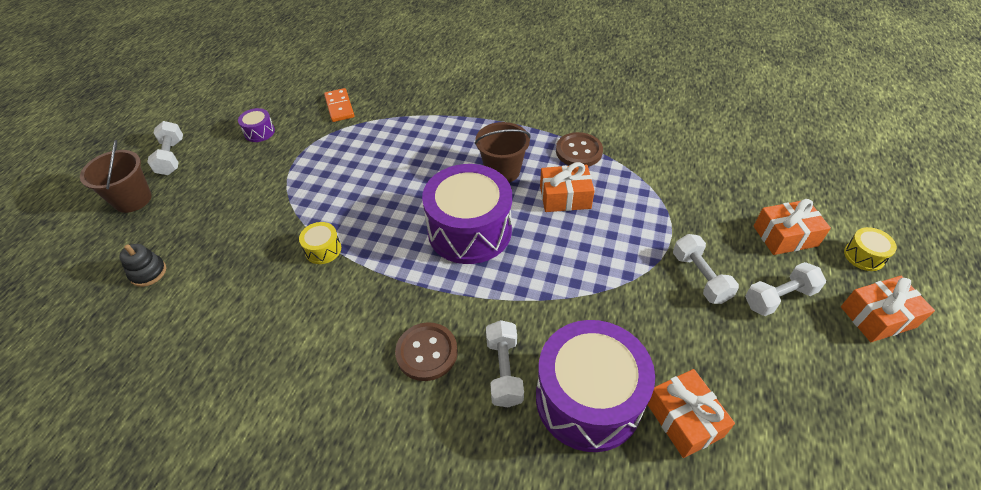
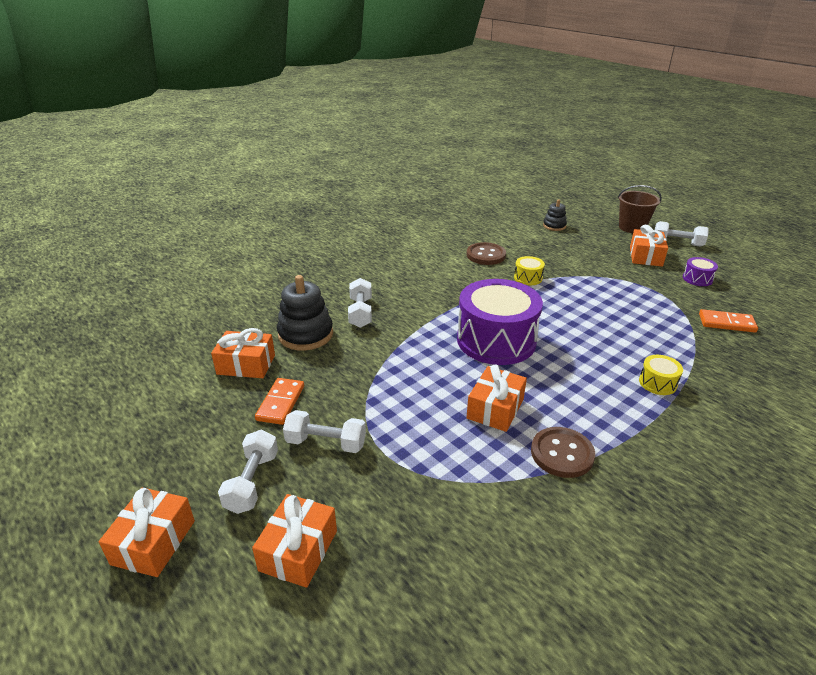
camera: 120 degrees right, 15 degrees down
brown button [395,322,458,381] -> brown button moved to [466,242,506,265]
brown bucket [475,122,531,183] -> none
white dumbbell [486,320,524,407] -> white dumbbell turned 60 degrees clockwise [348,278,372,328]
purple drum [536,320,655,452] -> black stacking toy [277,275,333,350]
yellow drum [844,227,897,271] -> yellow drum moved to [639,355,683,395]
none -> orange domino [255,378,304,425]
none -> orange gift [630,224,668,267]

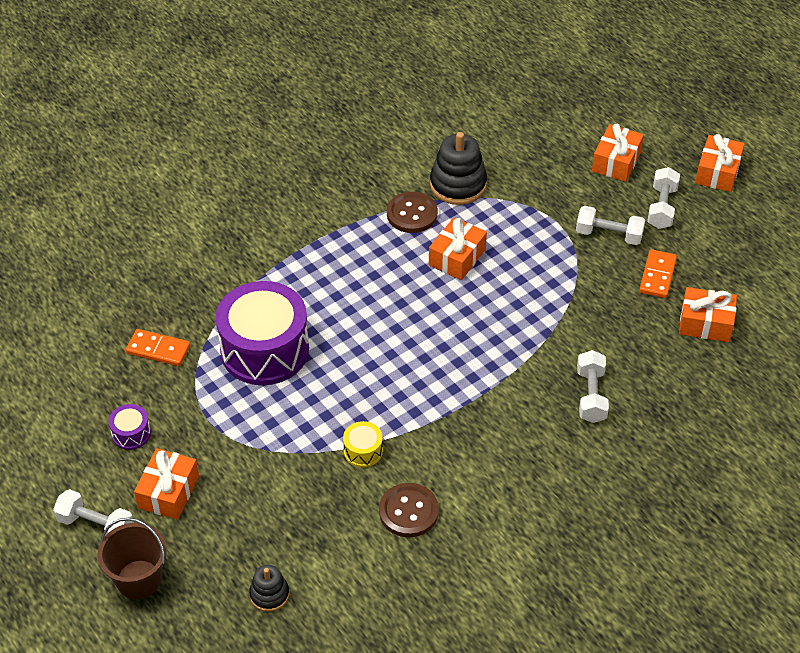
camera: 175 degrees left, 15 degrees up
black stacking toy [277,275,333,350] -> black stacking toy moved to [430,132,487,205]
purple drum [457,279,543,365] -> purple drum moved to [216,281,309,385]
yellow drum [639,355,683,395] -> none

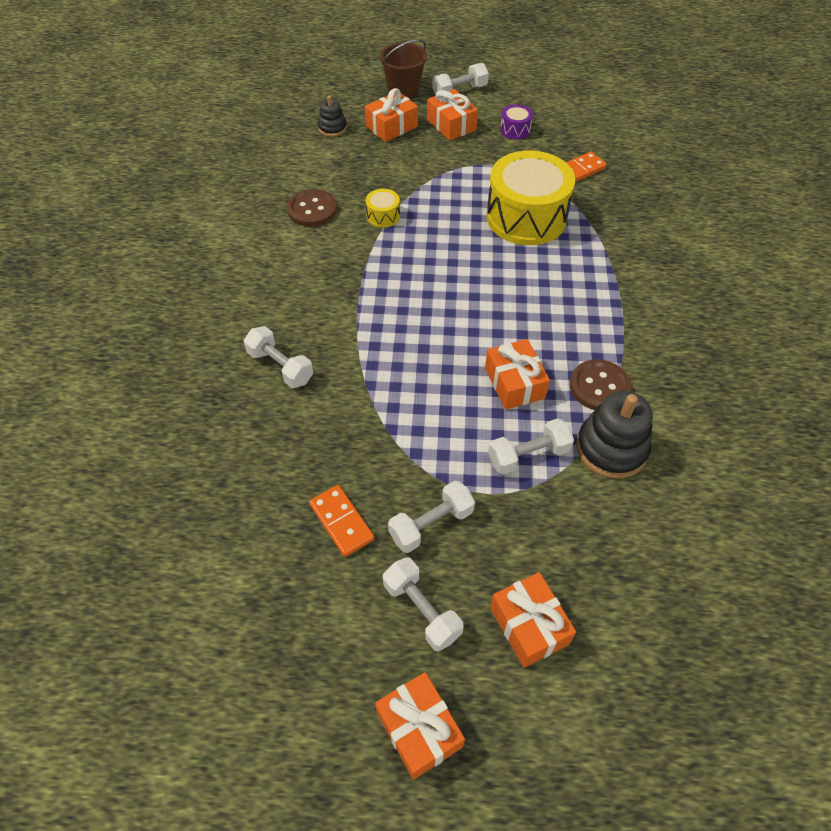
camera: 130 degrees right, 5 degrees up
purple drum [216,281,309,385] -> yellow drum [486,150,575,245]
orange gift [679,287,737,342] -> orange gift moved to [365,88,418,142]
none -> white dumbbell [488,418,574,475]

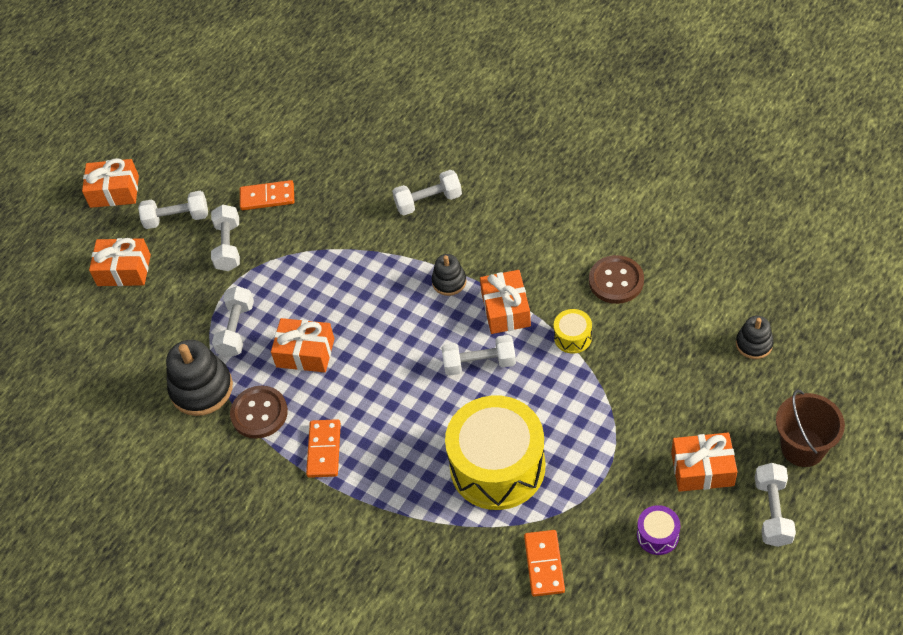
camera: 125 degrees right, 0 degrees up
orange gift [365,88,418,142] -> orange gift moved to [480,270,531,334]
none -> orange domino [306,419,341,478]
none -> black stacking toy [432,254,466,296]
none -> white dumbbell [441,335,516,376]

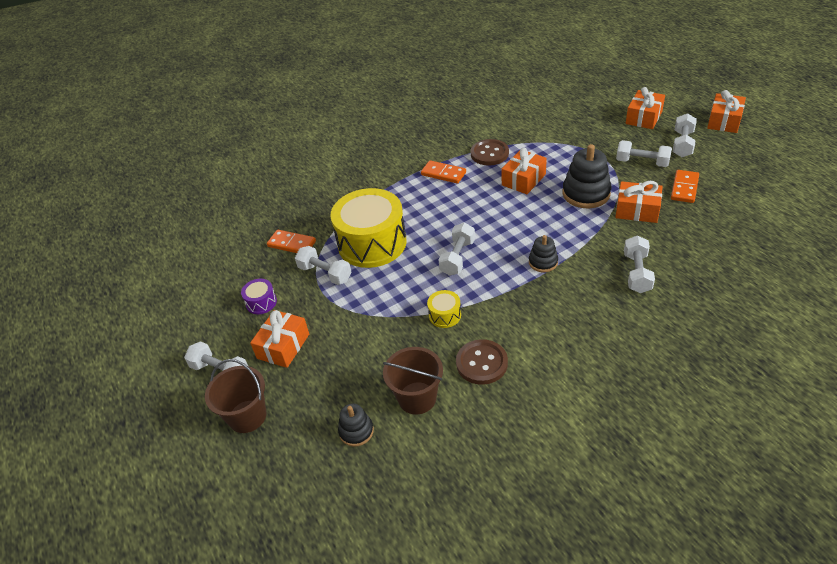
camera: 115 degrees right, 10 degrees down
black stacking toy [166,340,233,416] -> black stacking toy moved to [563,144,611,208]
white dumbbell [212,286,254,357] -> white dumbbell moved to [295,246,352,285]
orange gift [480,270,531,334] -> orange gift moved to [615,181,663,223]
none -> brown bucket [383,347,443,415]

